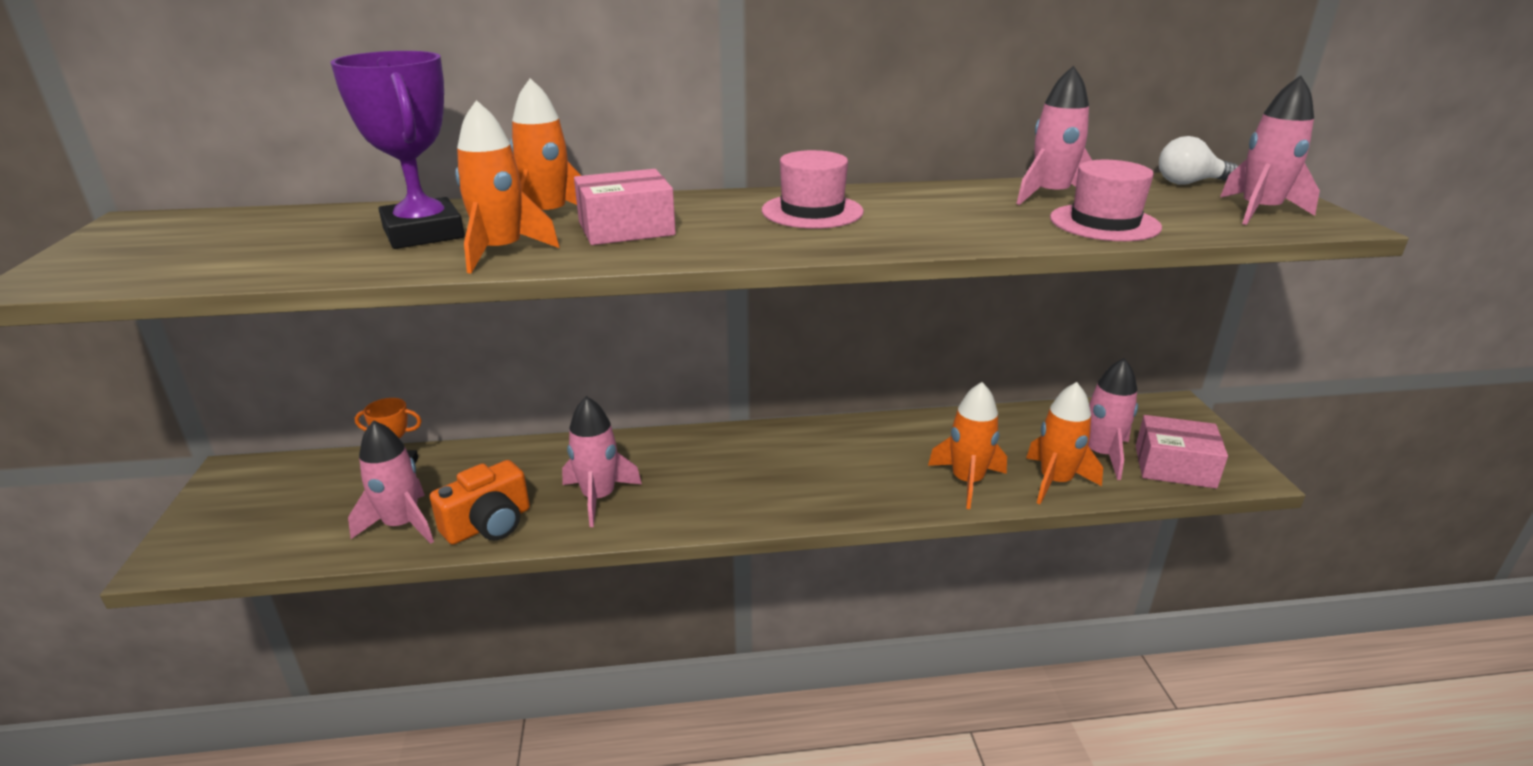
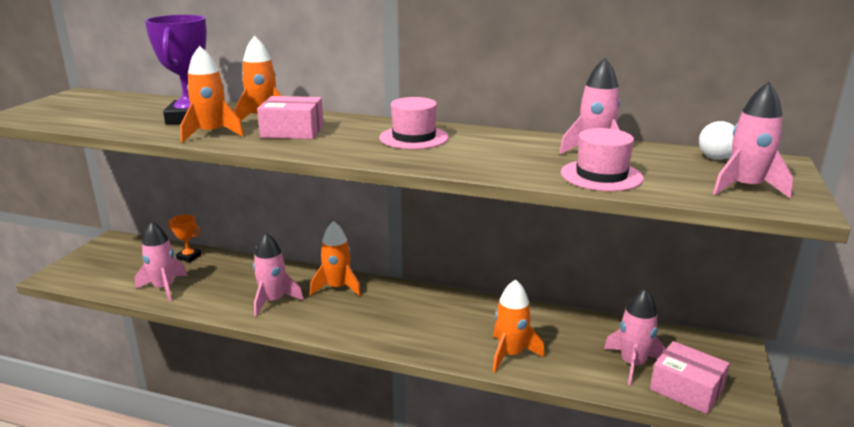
camera: 25 degrees right, 5 degrees down
orange camera [430,460,530,545] -> none
orange rocket [1026,382,1103,504] -> orange rocket moved to [310,221,361,296]

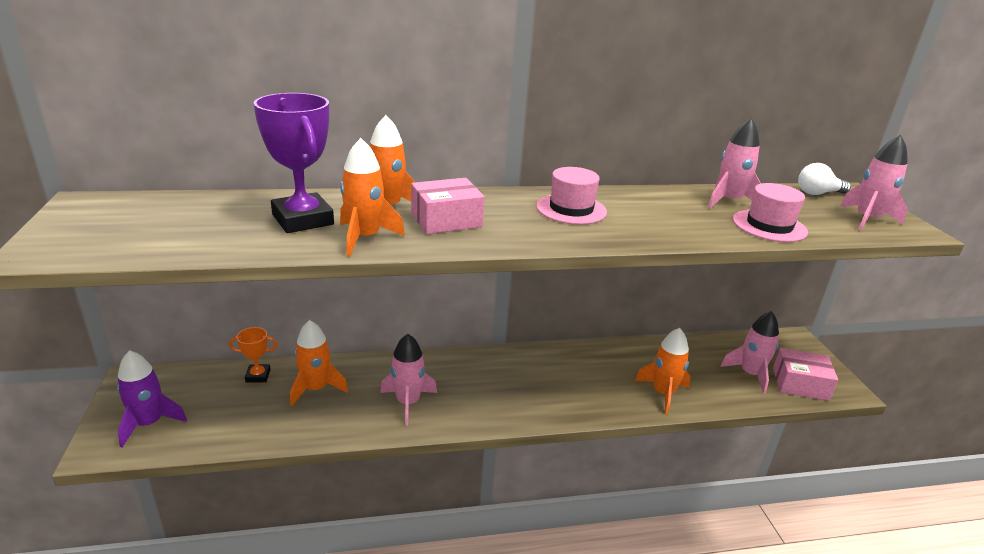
camera: 30 degrees left, 5 degrees up
pink rocket [135,221,188,302] -> none
orange rocket [310,221,361,296] -> orange rocket moved to [290,320,348,406]
none -> purple rocket [117,350,187,447]

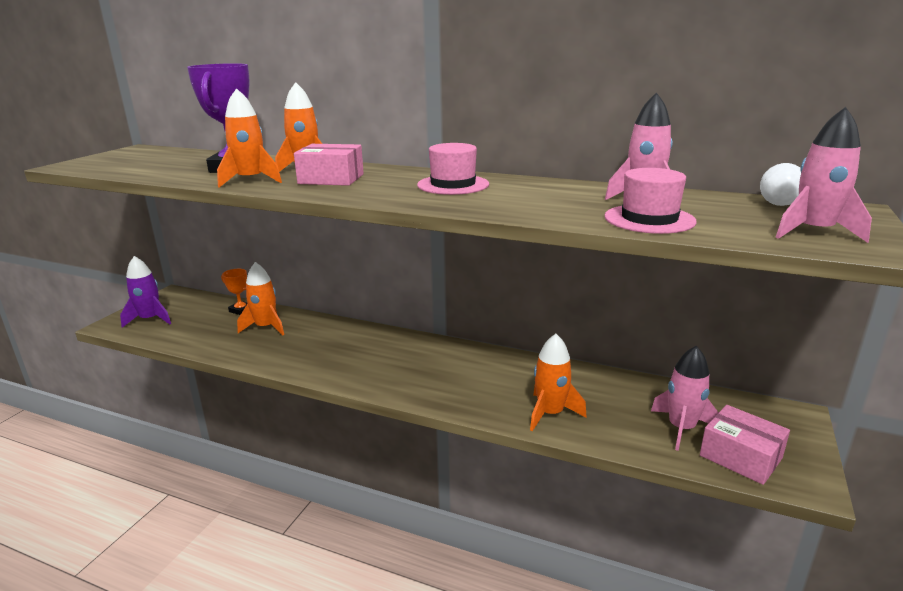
camera: 35 degrees right, 5 degrees down
pink rocket [380,334,437,426] -> none

